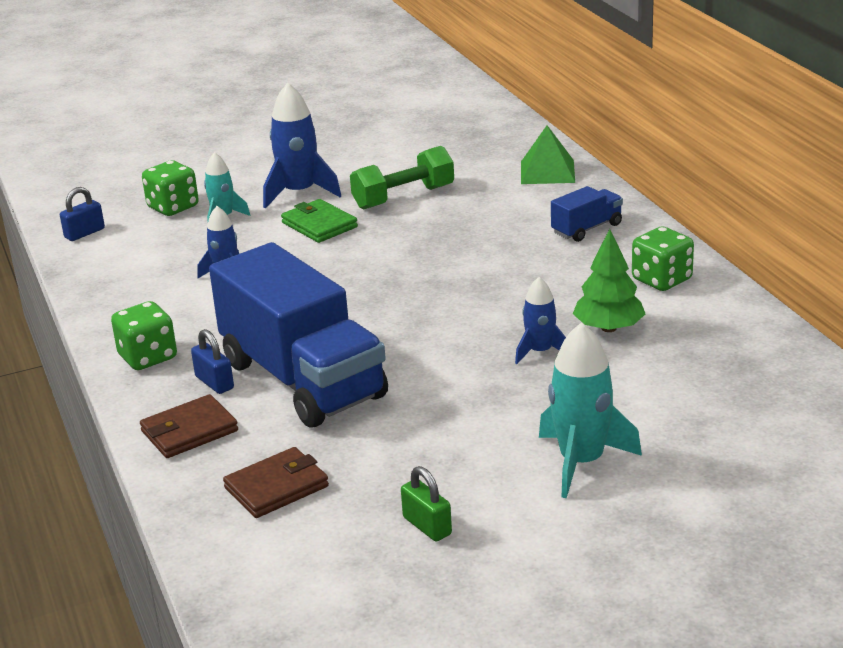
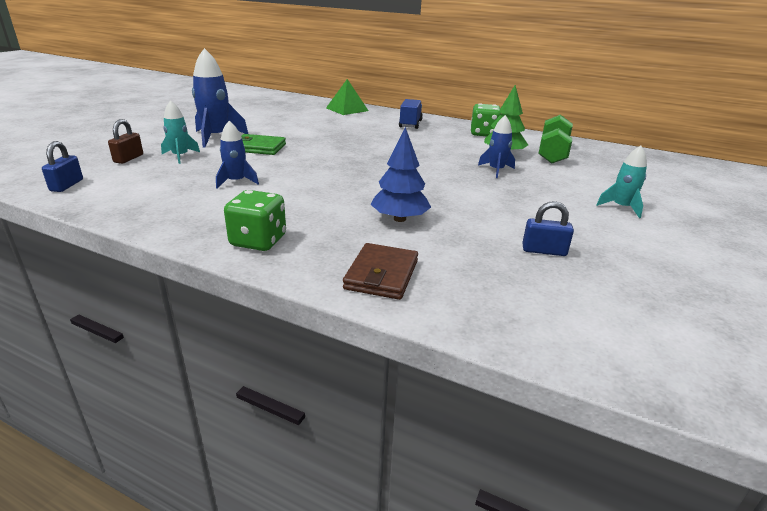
camera: 45 degrees left, 0 degrees up
green dice [142,160,199,216] -> brown padlock [108,119,143,164]
blue padlock [191,329,234,394] -> blue padlock moved to [522,201,574,256]
blue truck [209,242,388,428] -> blue tree [370,127,431,222]
brown wallet [223,447,329,518] -> none
green dumbbell [350,146,454,209] -> green dumbbell moved to [538,115,573,164]
green padlock [401,466,452,541] -> none
turquoise rocket [539,322,642,498] -> turquoise rocket [596,146,647,218], size x0.59

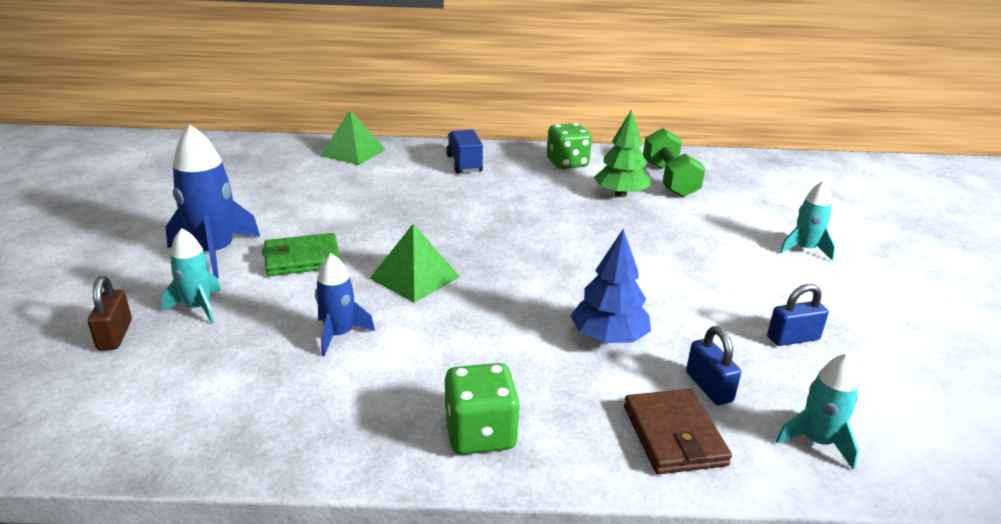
camera: 25 degrees left, 0 degrees up
blue padlock [42,141,83,192] -> blue padlock moved to [686,326,741,405]
blue rocket [478,115,515,178] -> none
none -> green pyramid [369,224,460,303]
none -> turquoise rocket [776,353,859,469]

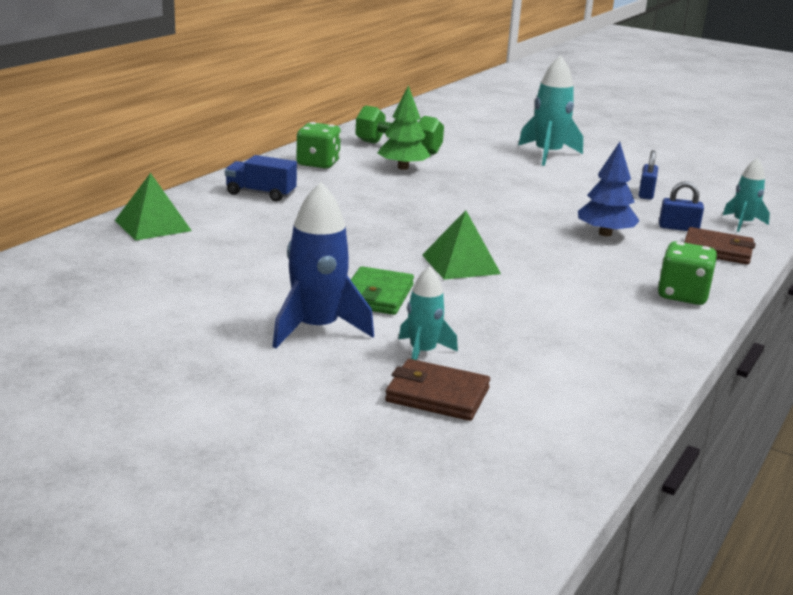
camera: 60 degrees left, 5 degrees down
brown padlock [88,276,132,350] -> brown wallet [385,359,490,421]
blue rocket [315,254,375,356] -> none
turquoise rocket [780,181,835,261] -> turquoise rocket [518,55,583,166], size x1.68

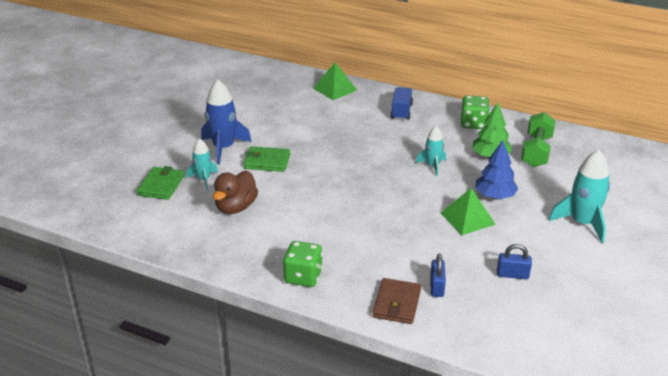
camera: 85 degrees right, 10 degrees up
brown wallet [385,359,490,421] -> green wallet [137,166,184,200]
green pyramid [422,210,501,280] -> green pyramid moved to [440,188,496,235]
blue tree [578,142,640,236] -> blue tree moved to [475,140,518,199]
turquoise rocket [723,158,770,232] -> turquoise rocket moved to [416,126,446,176]
none -> brown duck [213,171,258,214]

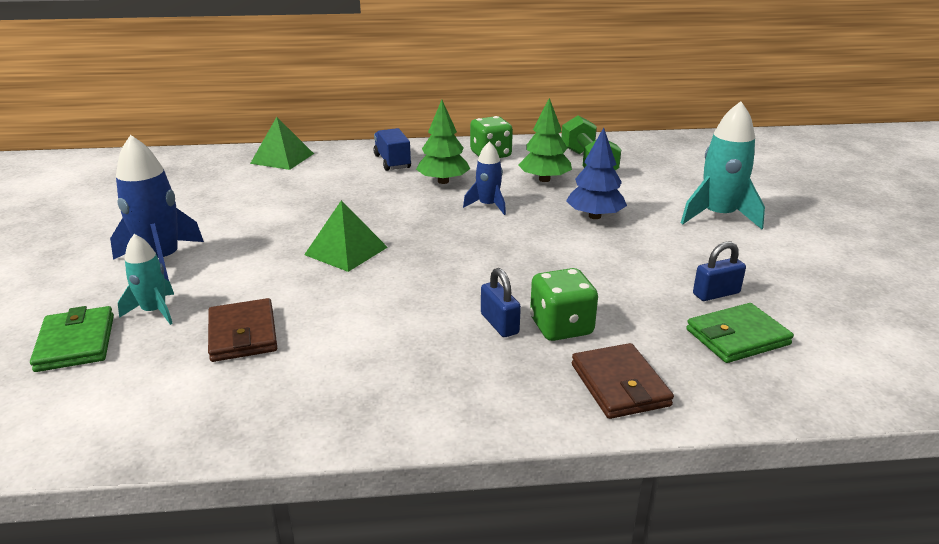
camera: 30 degrees left, 5 degrees down
brown duck [213,171,258,214] -> brown wallet [208,298,277,362]
green wallet [244,146,290,172] -> green wallet moved to [686,303,794,363]
green dice [283,241,323,287] -> green dice moved to [530,268,598,341]
turquoise rocket [416,126,446,176] -> blue rocket [463,141,506,215]
blue padlock [430,254,446,297] -> blue padlock moved to [481,268,521,337]
green pyramid [440,188,496,235] -> green pyramid moved to [304,200,388,272]
none -> green tree [416,100,470,184]

